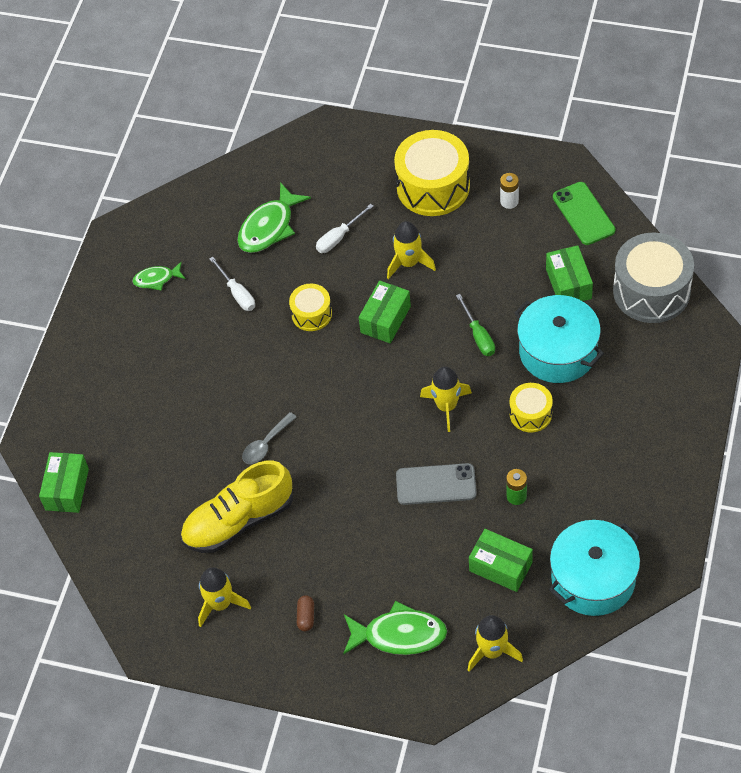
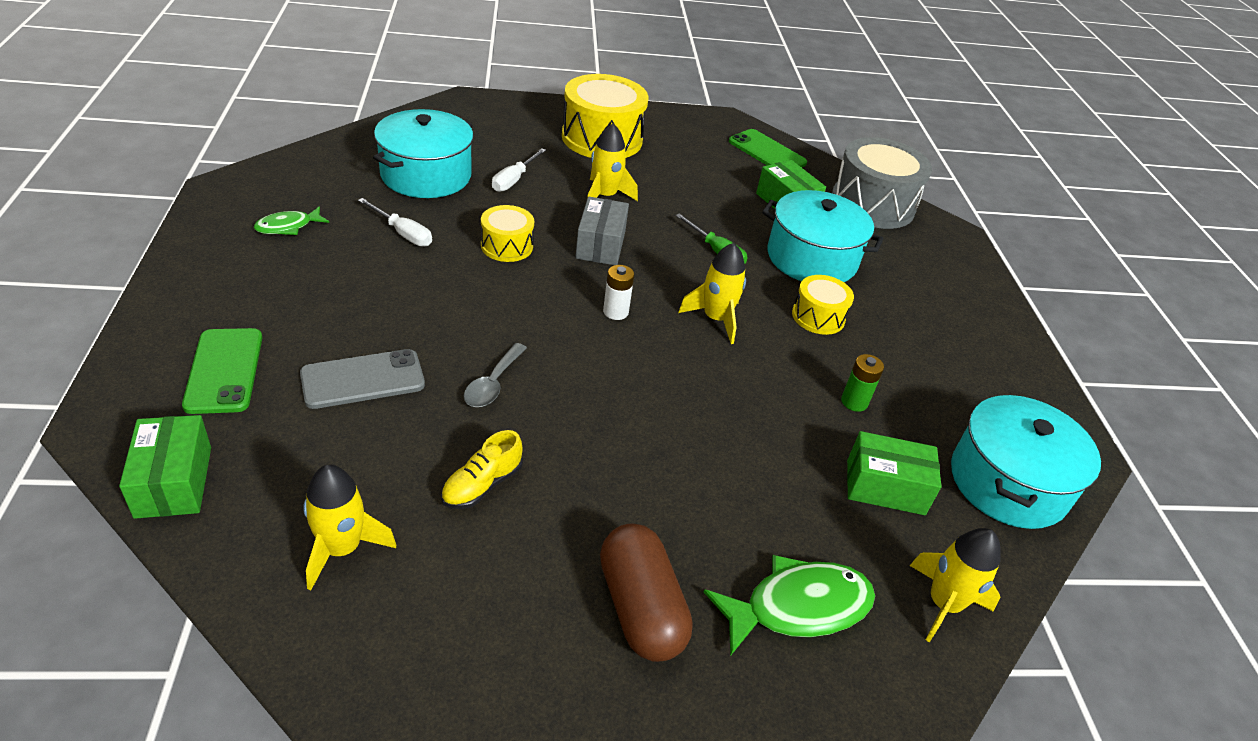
camera: 30 degrees left, 15 degrees down
yellow shoe [181,460,293,553] -> yellow shoe [441,430,523,509], size x0.49
yellow rocket [198,567,251,627] -> yellow rocket moved to [303,465,396,590]
green fish [238,182,311,253] -> turquoise pot [373,109,473,198]
brown capsule [297,595,314,631] -> brown capsule [600,523,693,662], size x2.26
green box [359,281,411,343] -> grey box [575,197,629,265]
grey phone [396,463,477,505] -> grey phone moved to [300,349,425,409]
white battery [500,173,519,209] -> white battery moved to [603,265,634,320]
none -> green phone [182,328,262,414]

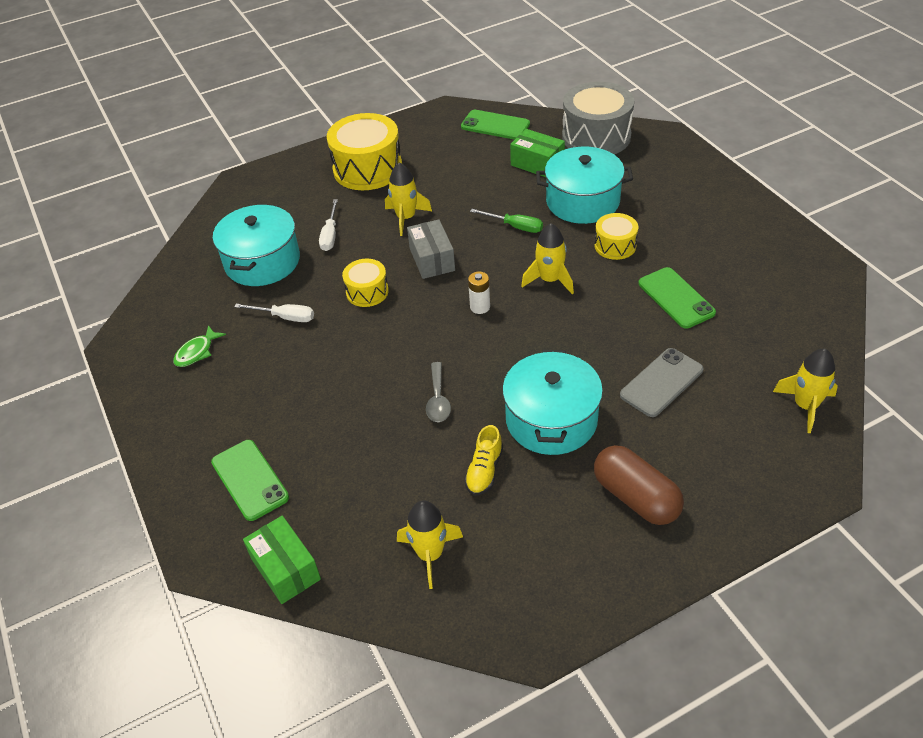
camera: 15 degrees left, 5 degrees up
grey phone [300,349,425,409] -> grey phone moved to [620,348,703,417]
green fish [704,555,875,656] -> none
green battery [841,354,884,412] -> green phone [639,267,716,329]
green box [847,431,942,515] -> none
turquoise pot [951,395,1101,529] -> turquoise pot moved to [502,350,603,455]

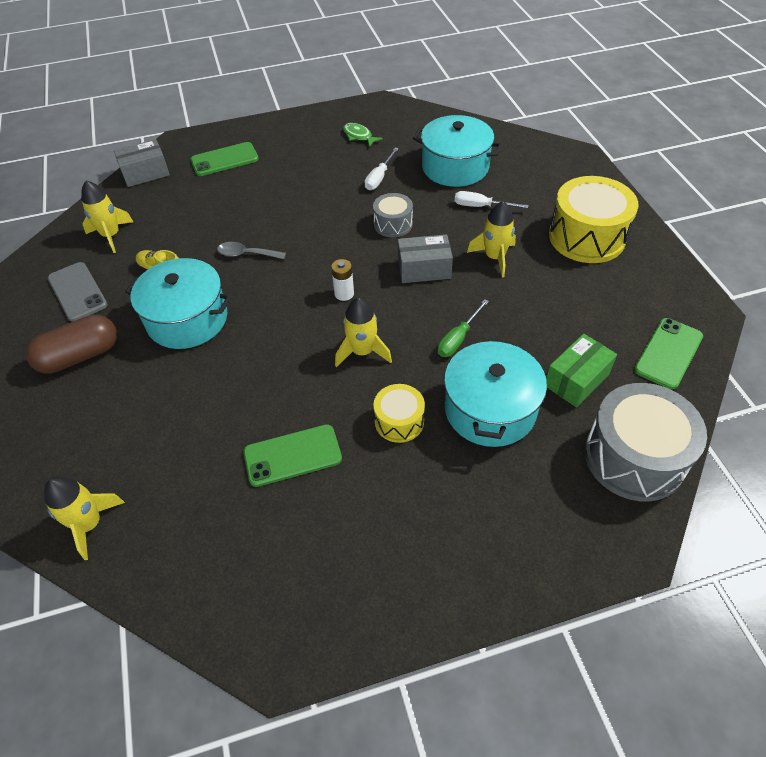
camera: 100 degrees right, 5 degrees up
green box [243,516,321,604] -> grey box [114,139,170,187]
yellow drum [342,259,389,307] -> grey drum [373,193,413,237]
grey phone [620,348,703,417] -> grey phone moved to [48,262,108,322]

